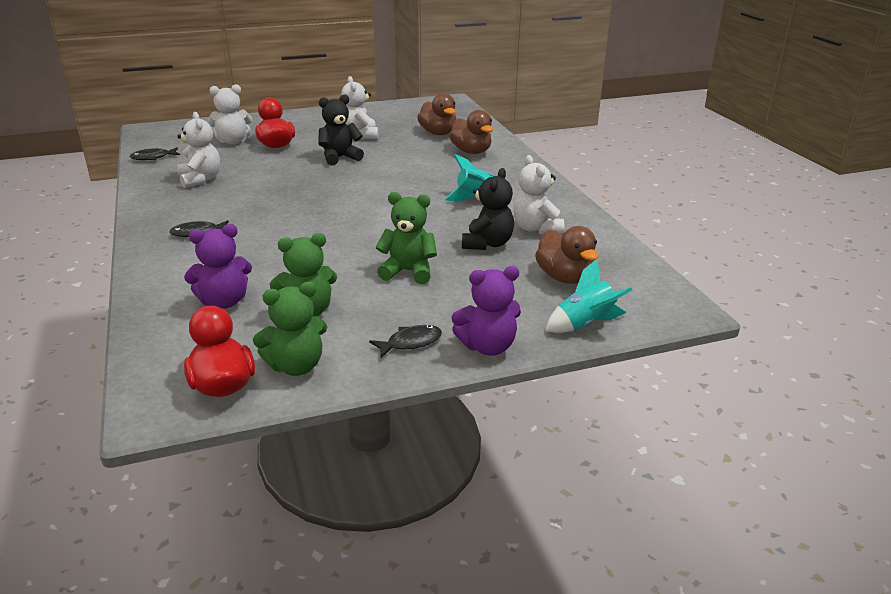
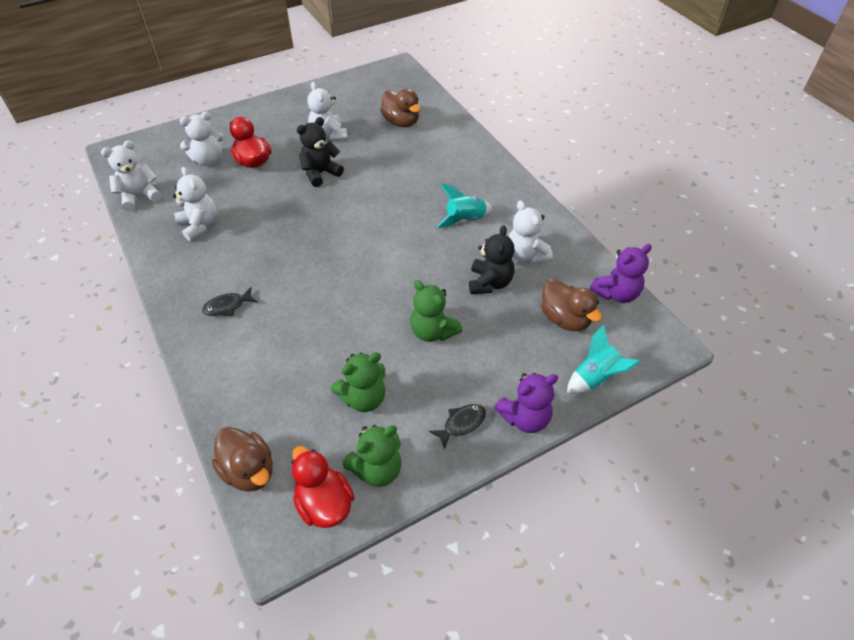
camera: 10 degrees left, 20 degrees up
black fish [130,147,180,160] -> white teddy bear [101,140,162,211]
purple teddy bear [184,224,252,309] -> purple teddy bear moved to [590,244,652,303]
green teddy bear [375,192,437,284] -> green teddy bear turned 135 degrees counterclockwise [410,280,462,342]
brown duck [449,110,494,154] -> brown duck moved to [212,427,273,492]

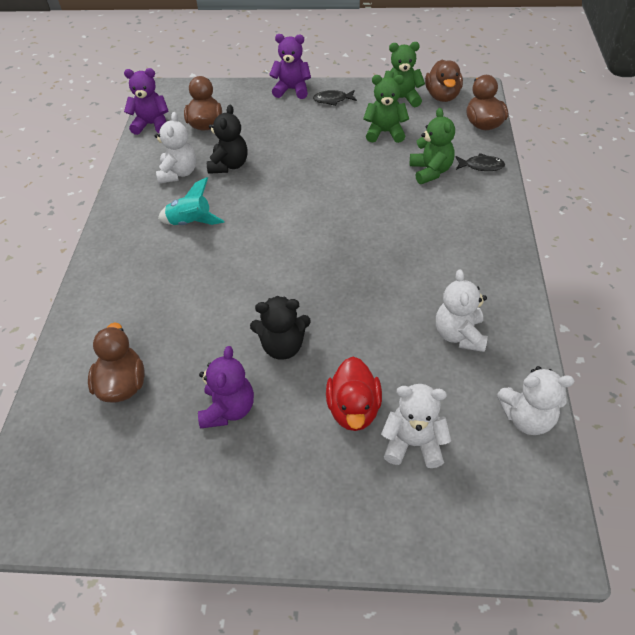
camera: 145 degrees left, 0 degrees up
black fish [202,287,257,316] -> black fish moved to [456,153,505,171]
red duck [291,446,355,528] -> brown duck [425,59,463,102]
white teddy bear [307,82,347,141] -> purple teddy bear [198,346,254,428]
green teddy bear [410,280,462,342] -> green teddy bear moved to [410,108,455,184]
black teddy bear [469,225,515,294] -> black teddy bear turned 150 degrees clockwise [207,105,248,174]
turquoise rocket [567,324,641,394] -> none

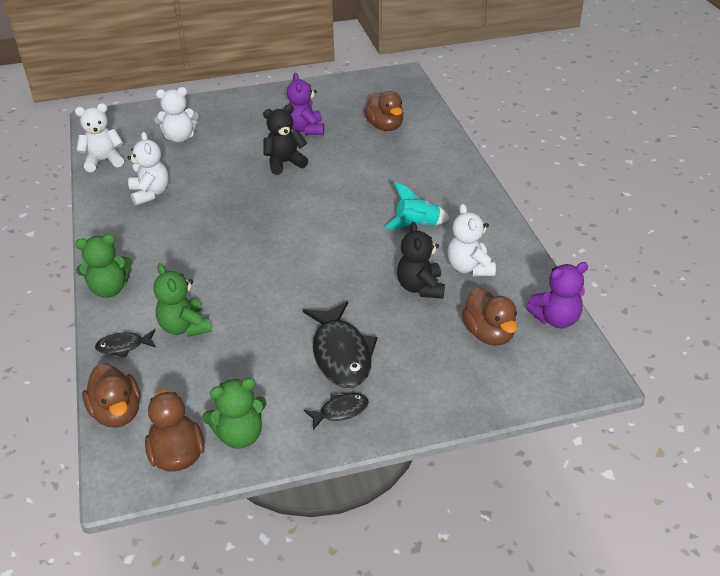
camera: 160 degrees right, 10 degrees down
purple teddy bear [269,34,311,99] -> none
red duck [326,357,382,431] -> none
green teddy bear [363,75,409,143] -> green teddy bear moved to [75,234,132,298]
none -> black fish [303,301,377,388]

